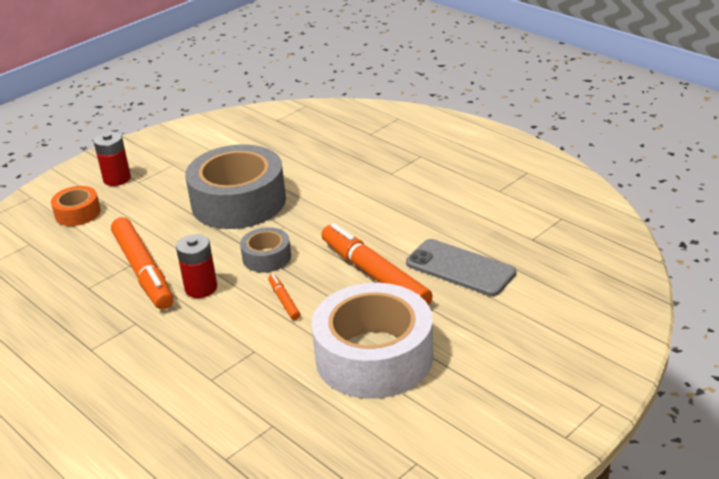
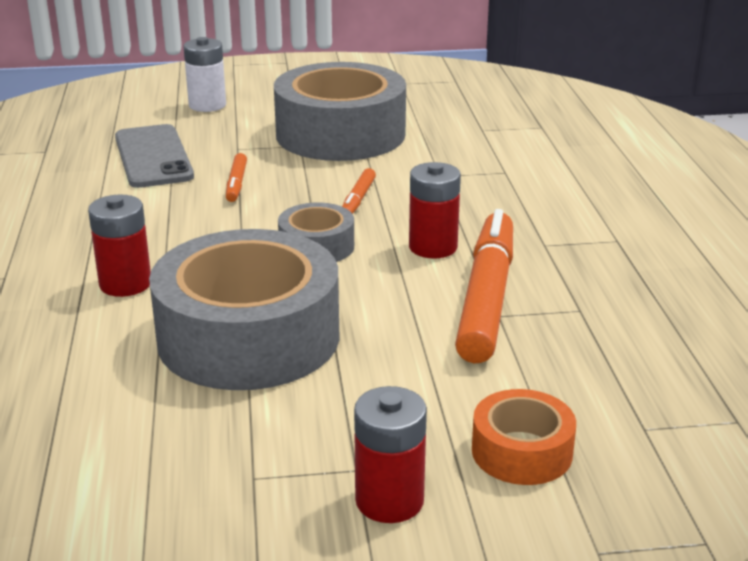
camera: 145 degrees left, 5 degrees down
white tape [311,283,434,399] -> grey tape [274,62,406,161]
orange marker [321,223,433,305] -> orange marker [226,153,247,202], size x0.44
none -> red battery [88,195,151,297]
none -> white battery [184,37,226,112]

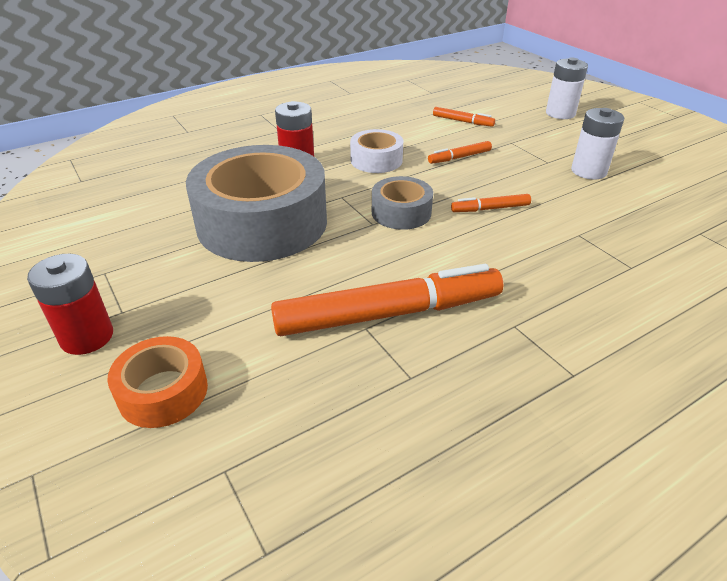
camera: 65 degrees right, 10 degrees up
grey phone [115,124,194,188] -> orange marker [433,107,495,127]
grey tape [274,62,406,161] -> white battery [571,108,624,180]
red battery [409,162,461,258] -> none
none -> white tape [350,129,403,173]

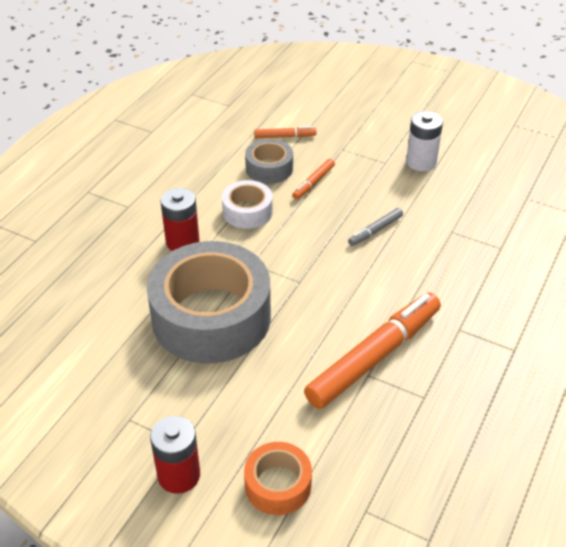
camera: 30 degrees left, 5 degrees up
grey tape [372,176,433,230] -> grey tape moved to [245,139,293,184]
orange marker [451,194,531,212] -> grey marker [348,208,403,246]
white battery [546,57,588,119] -> none

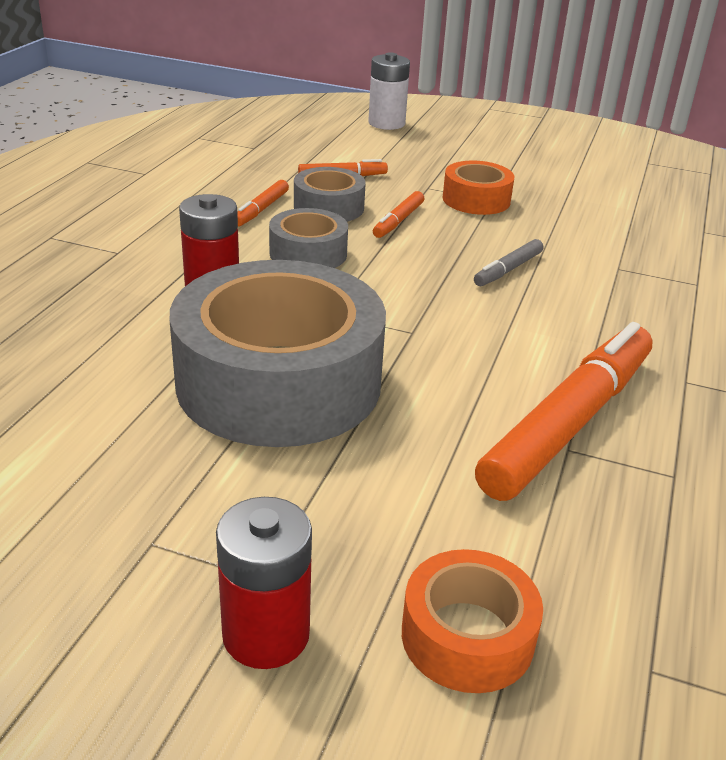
camera: 10 degrees left, 10 degrees down
white tape [222,180,273,229] -> grey tape [269,208,348,268]
white battery [406,111,443,171] -> white battery moved to [368,52,410,130]
none -> orange marker [237,180,289,226]
none -> orange tape [443,160,514,215]

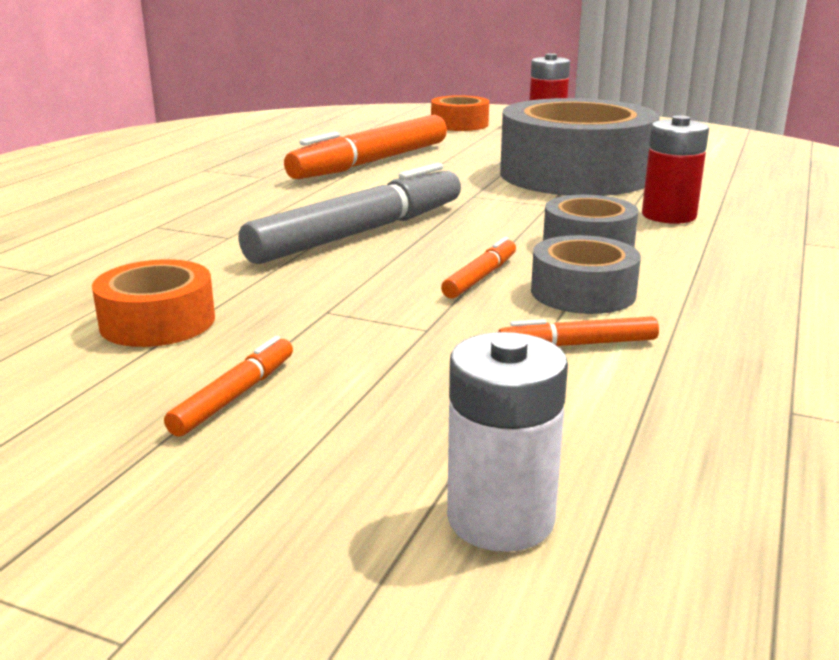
camera: 175 degrees left, 10 degrees down
orange marker [237,180,289,226] -> orange marker moved to [164,336,293,437]
orange tape [443,160,514,215] -> orange tape moved to [92,259,215,347]
grey marker [474,239,543,286] -> grey marker [238,163,461,264], size x2.25

